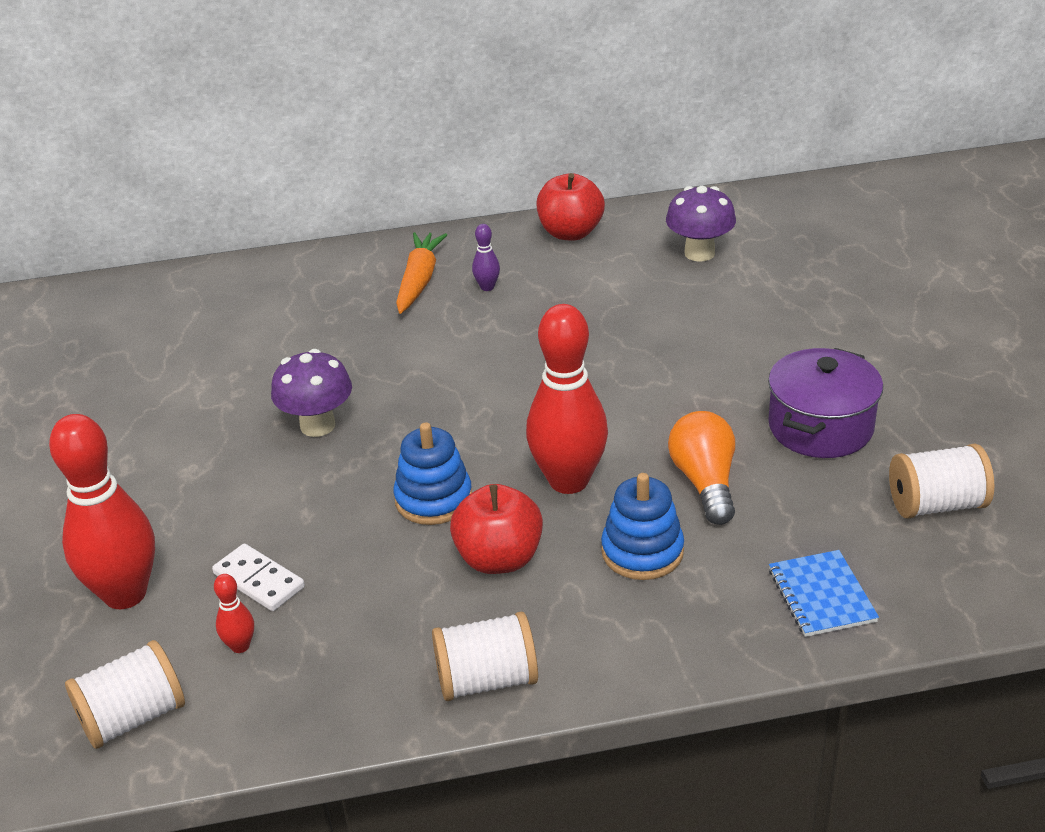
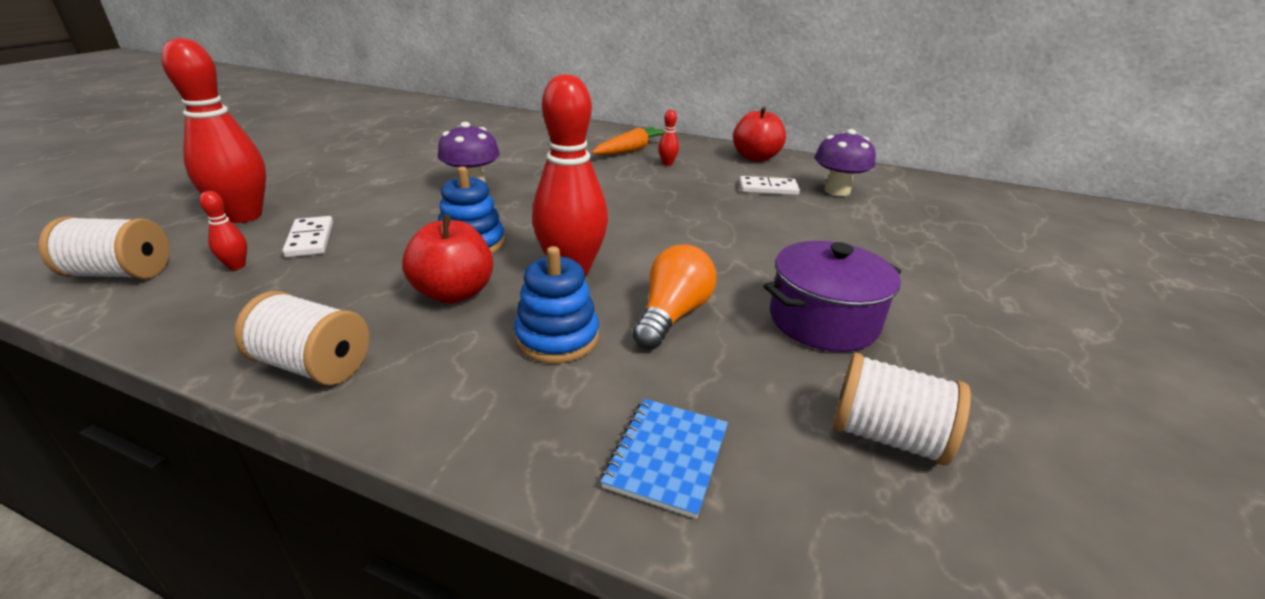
camera: 30 degrees right, 5 degrees down
purple bowling pin [472,224,500,291] -> red bowling pin [658,110,679,166]
none -> white domino [739,176,800,195]

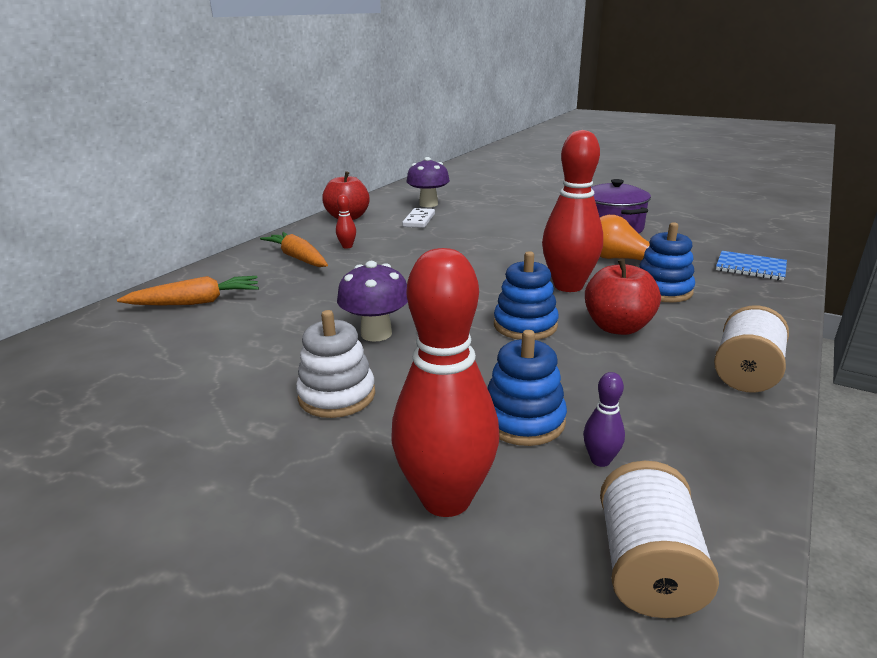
camera: 80 degrees left, 5 degrees down
red bowling pin [199,191,247,270] -> purple bowling pin [583,372,625,467]
white domino [282,216,333,257] -> blue stacking toy [488,330,567,446]
white spool [833,353,971,465] -> none
none -> orange carrot [117,276,259,305]
none -> white stacking toy [296,310,375,418]

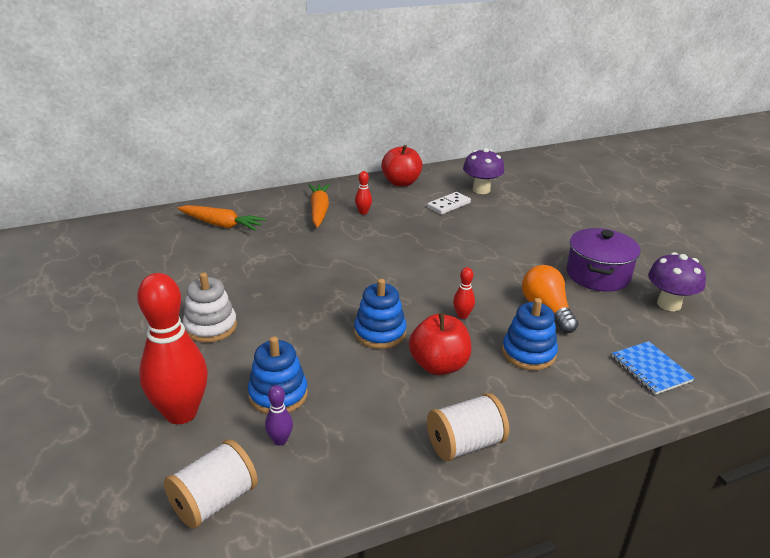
camera: 35 degrees right, 5 degrees up
purple mushroom [337,261,408,342] -> purple mushroom moved to [648,252,706,311]
red bowling pin [542,130,603,292] -> red bowling pin [453,267,475,319], size x0.42

